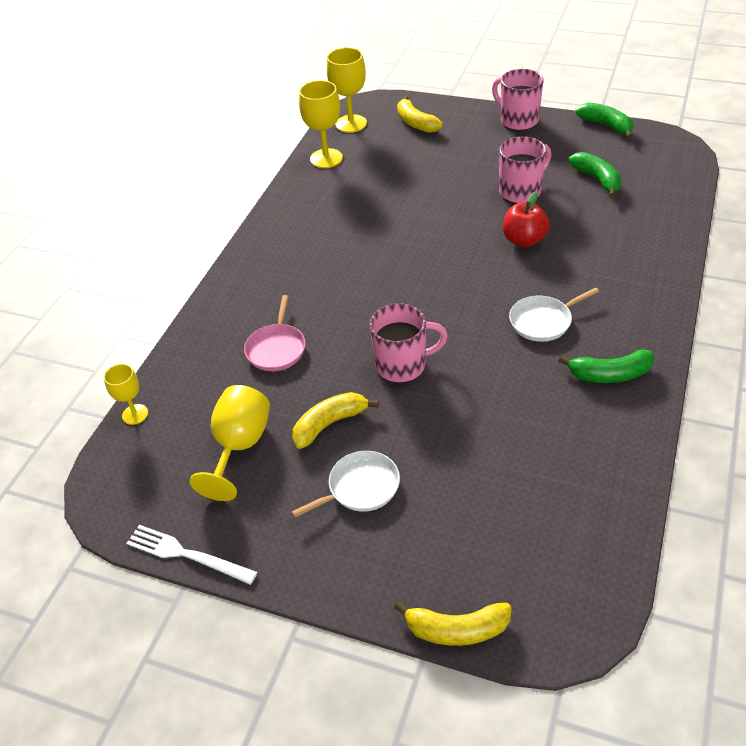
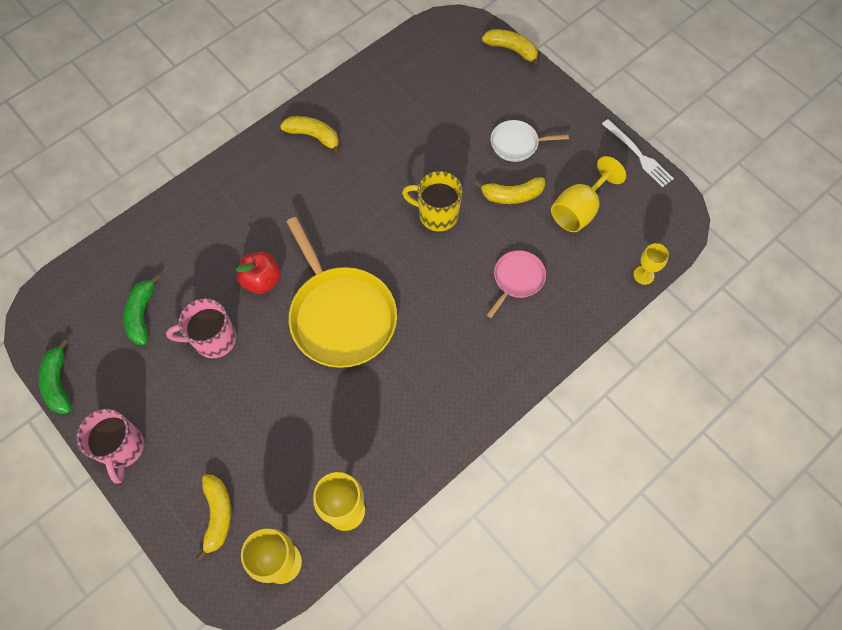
camera: 155 degrees left, 20 degrees up
pink mug [369,303,448,383] -> yellow mug [402,171,462,231]
white pan [509,287,599,342] -> none
green banana [559,349,654,383] -> yellow banana [280,116,340,155]
none -> yellow pan [286,217,397,368]

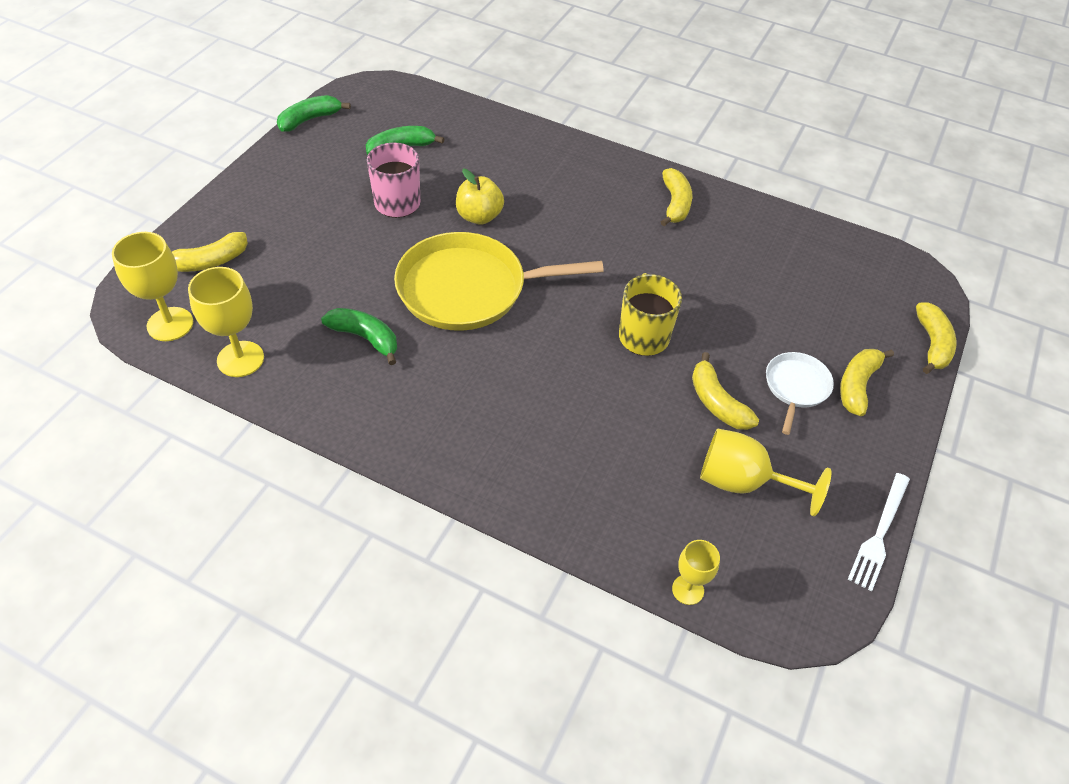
camera: 65 degrees right, 15 degrees down
pink mug [76,409,144,484] -> none
red apple [236,252,281,294] -> yellow apple [456,169,504,225]
yellow pan [286,217,397,368] -> yellow pan turned 45 degrees clockwise [394,232,604,331]
pink pan [487,250,546,318] -> none
white pan [491,120,569,162] -> white pan turned 45 degrees clockwise [766,352,834,435]
none -> green banana [321,308,397,365]
none -> yellow banana [840,349,894,416]

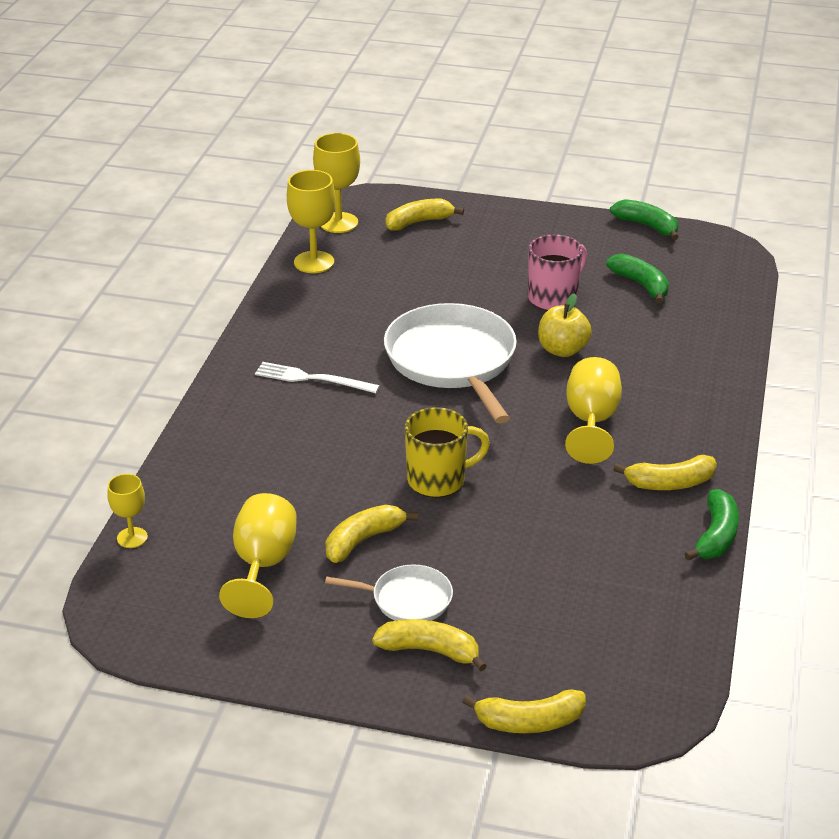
camera: 80 degrees right, 15 degrees down
yellow banana [172,232,248,272] -> yellow banana turned 105 degrees clockwise [385,199,464,230]
green banana [321,308,397,365] -> green banana moved to [685,489,739,561]
yellow pan [394,232,604,331] -> white pan [384,303,517,423]
white fork [848,473,910,592] -> white fork moved to [255,362,380,393]
none -> yellow goblet [565,357,622,464]

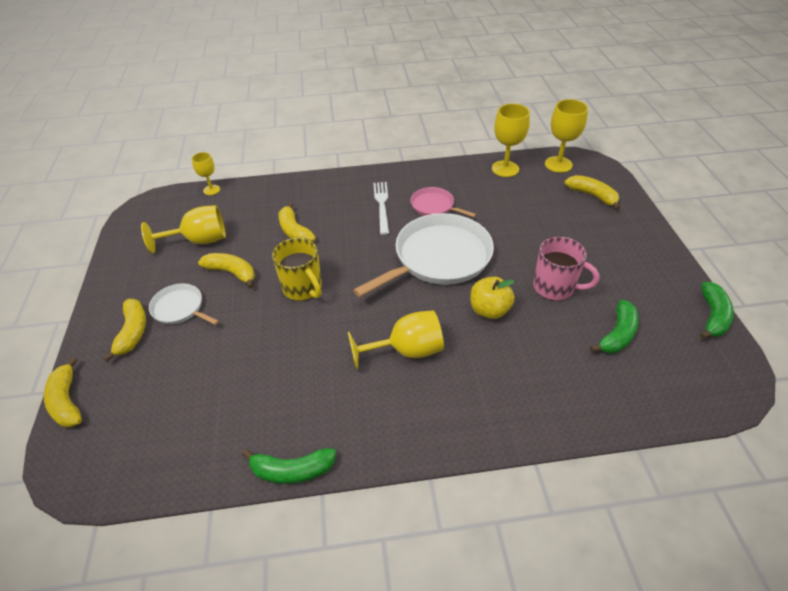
camera: 70 degrees right, 10 degrees up
white pan [325,565,453,621] -> white pan turned 135 degrees clockwise [149,283,219,325]
yellow banana [613,455,717,490] -> yellow banana moved to [278,202,316,242]
none -> pink pan [411,187,476,217]

